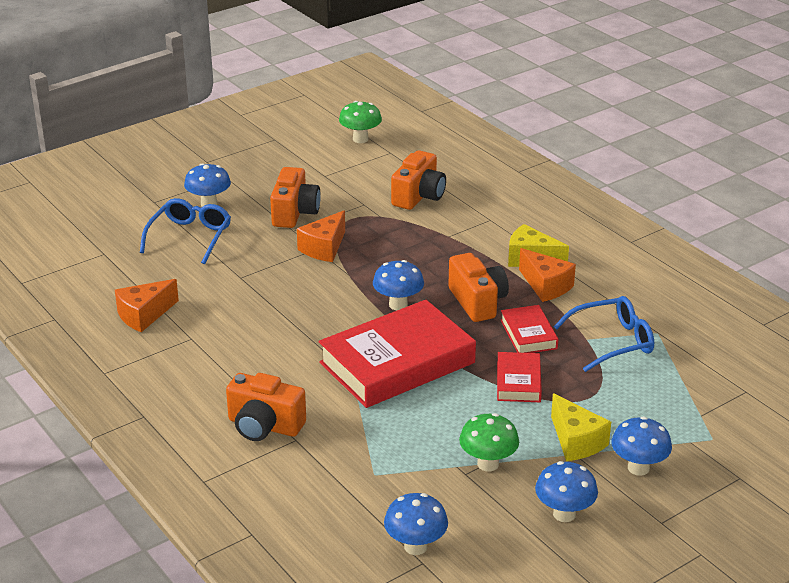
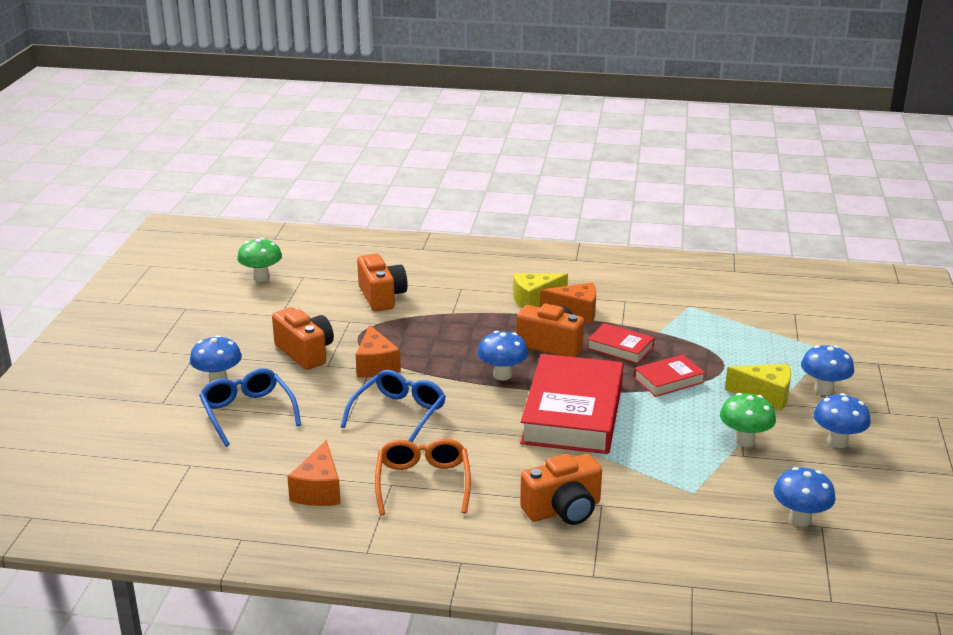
camera: 45 degrees left, 5 degrees down
red book [497,352,542,402] -> red book turned 75 degrees counterclockwise [634,354,705,397]
blue glasses [553,296,654,372] -> blue glasses moved to [341,370,446,442]
none -> orange glasses [375,439,471,516]

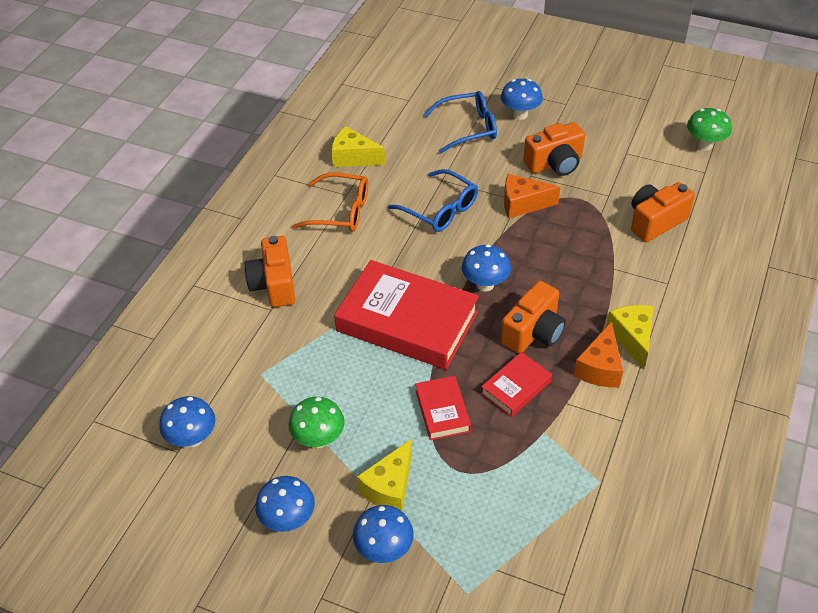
camera: 105 degrees right, 20 degrees up
orange cheese [287,440,341,506] -> yellow cheese [331,126,385,167]
orange camera [357,253,408,311] -> orange camera turned 150 degrees clockwise [631,182,695,242]

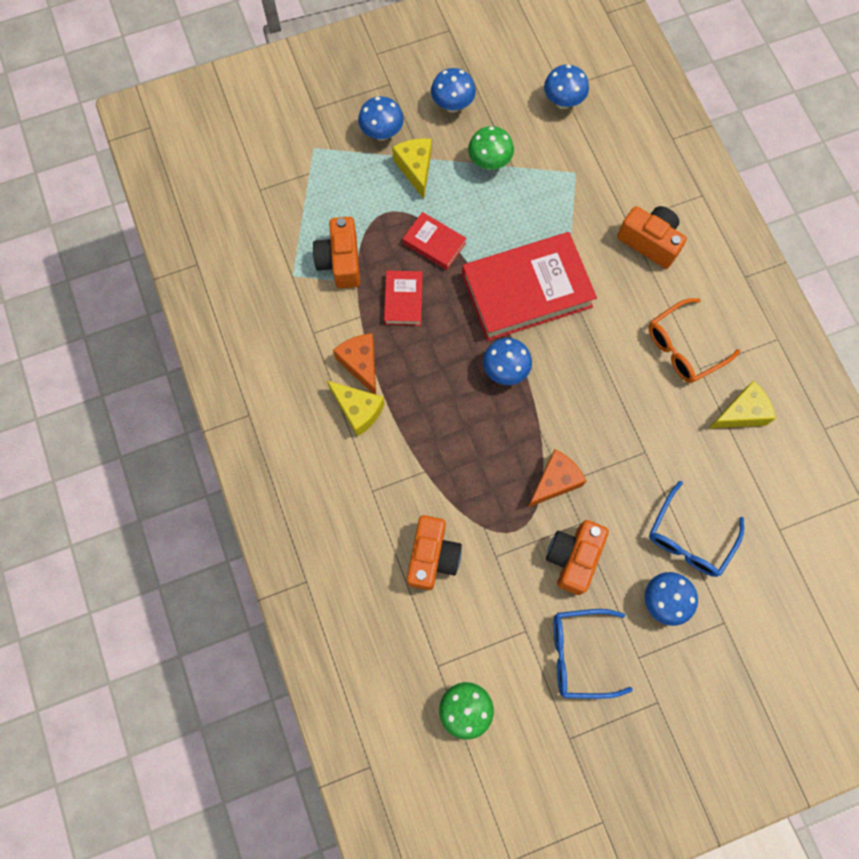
camera: 135 degrees right, 25 degrees up
blue glasses [388,169,478,232] -> blue glasses moved to [553,609,633,699]
orange camera [501,281,566,353] -> orange camera moved to [313,217,360,289]

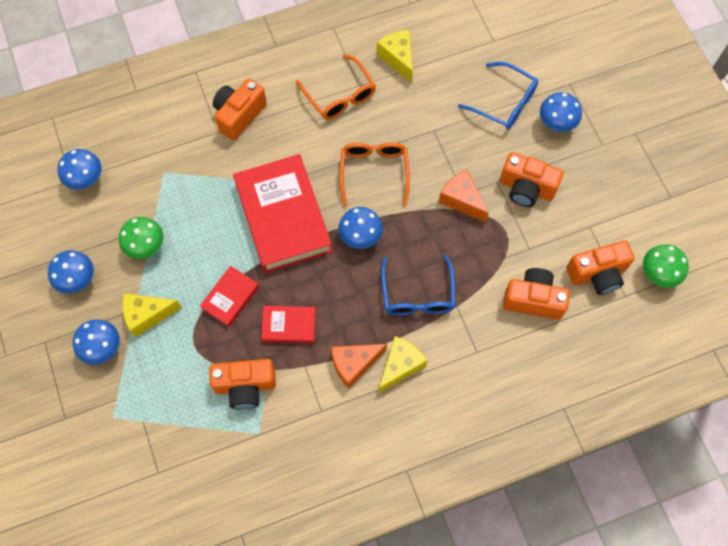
camera: 90 degrees left, 5 degrees down
blue glasses [553,609,633,699] -> blue glasses moved to [381,255,455,315]
none -> orange glasses [340,142,410,207]
none -> orange camera [566,240,635,295]

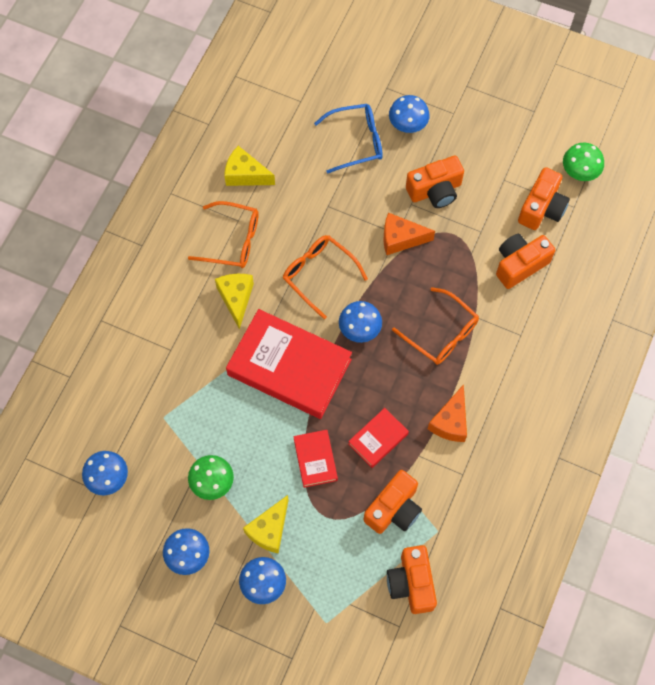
camera: 45 degrees left, 0 degrees up
orange camera [213,79,267,141] -> orange camera moved to [387,545,437,614]
yellow cheese [379,336,428,393] -> yellow cheese moved to [215,274,254,329]
blue glasses [381,255,455,315] -> orange glasses [392,287,479,365]

